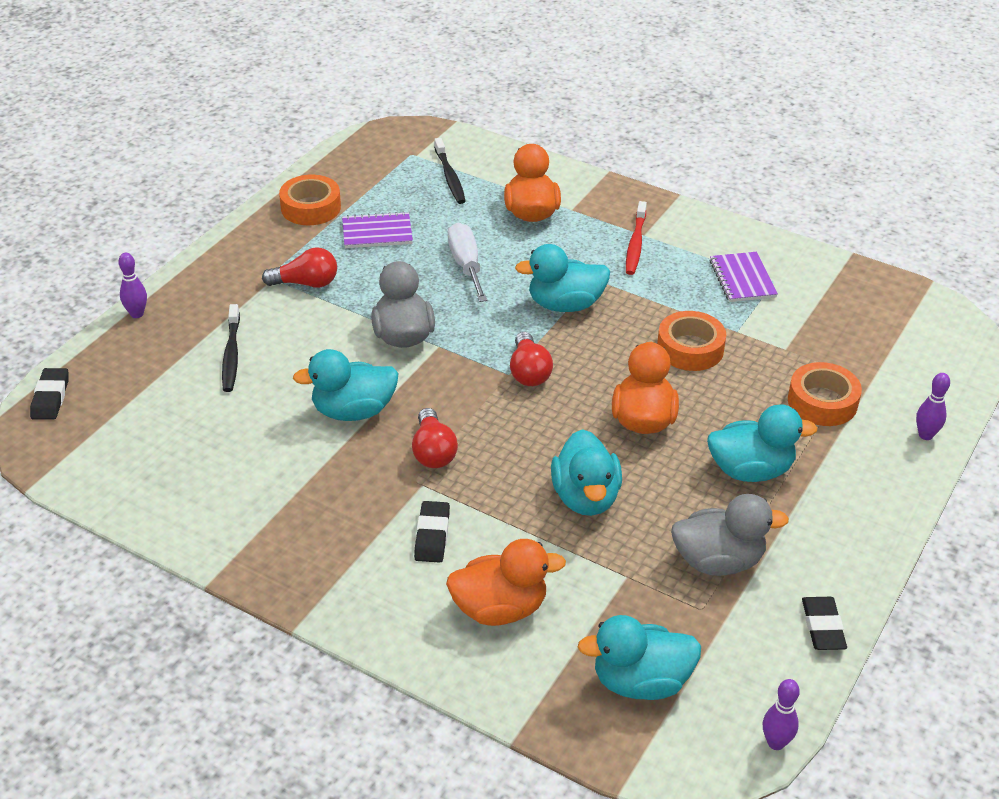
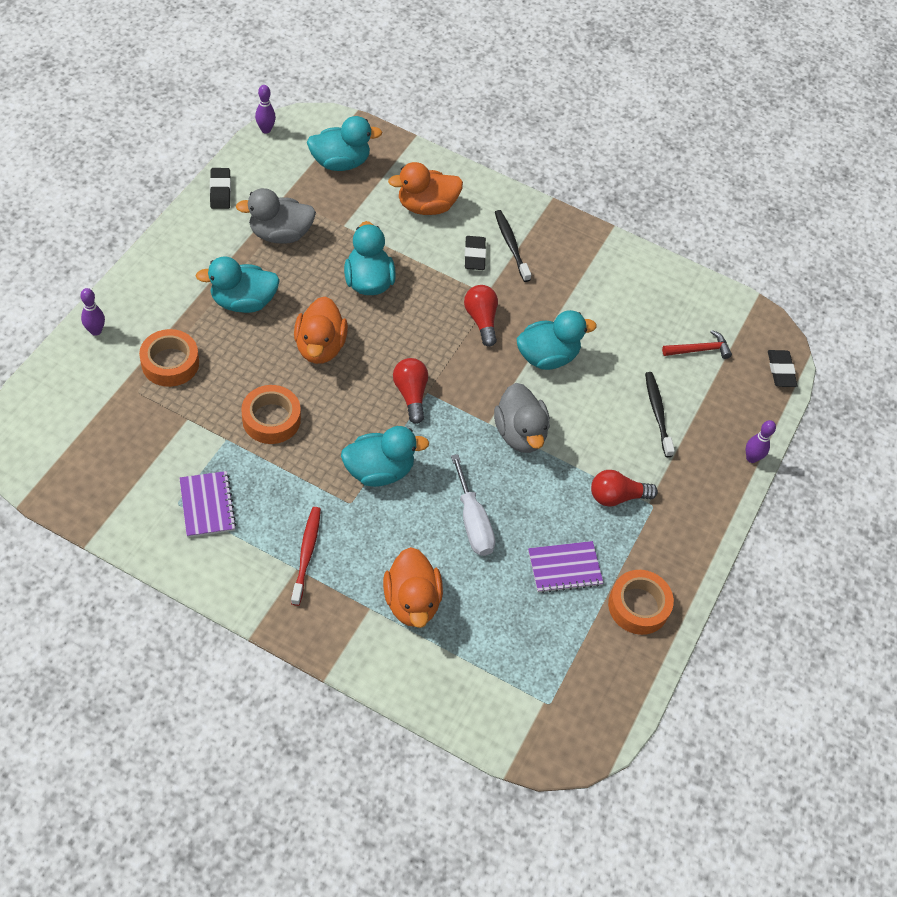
camera: 170 degrees right, 15 degrees up
black toothbrush [434,138,466,204] -> black toothbrush moved to [495,210,531,282]
none -> red hammer [662,330,732,359]

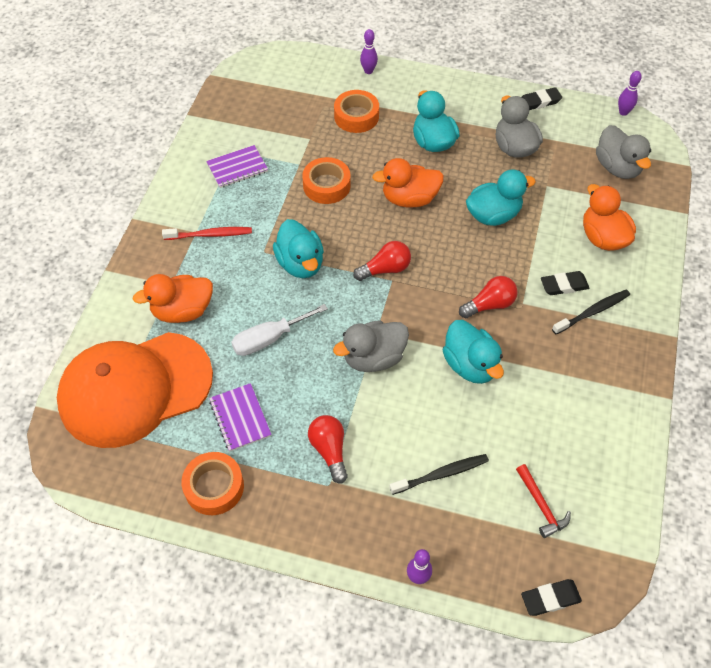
camera: 85 degrees right, 0 degrees up
turquoise duck [307,116,382,171] -> grey duck [596,125,651,179]
none -> orange cap [57,332,213,448]

